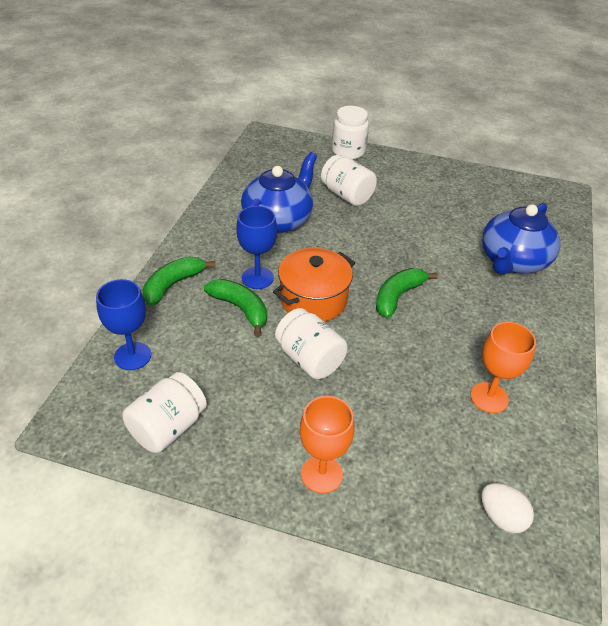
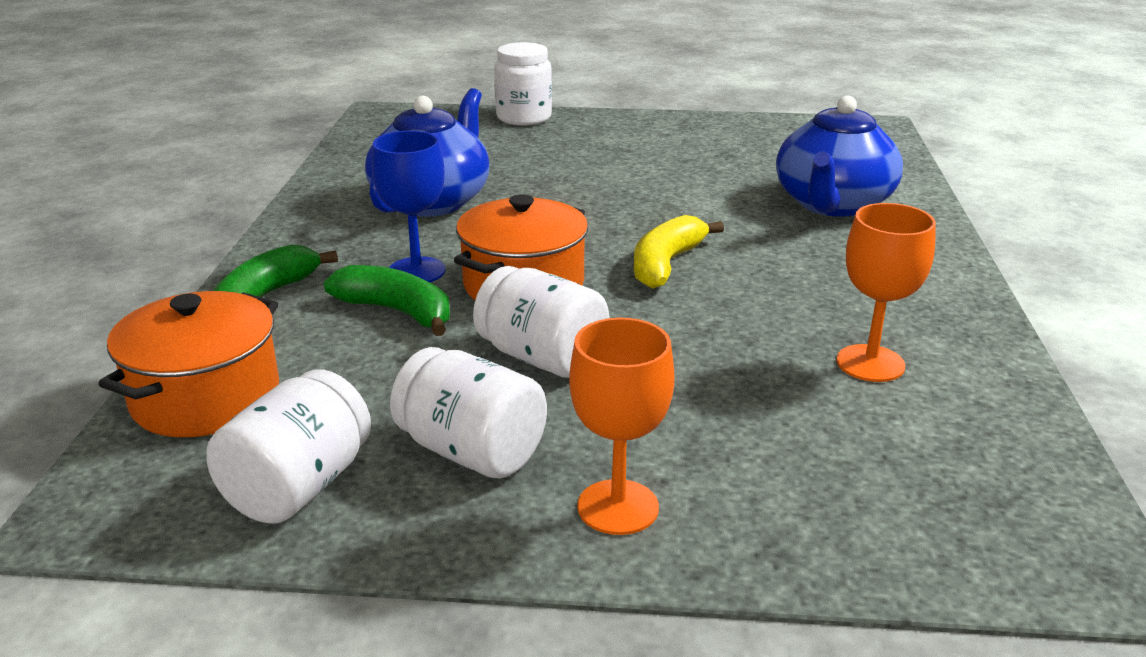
camera: 10 degrees left, 15 degrees down
blue goblet [96,279,151,370] -> orange pot [98,291,279,437]
white jar [321,155,377,206] -> white jar moved to [390,347,547,479]
green banana [376,268,438,318] -> yellow banana [634,215,724,289]
white egg [481,483,534,533] -> none

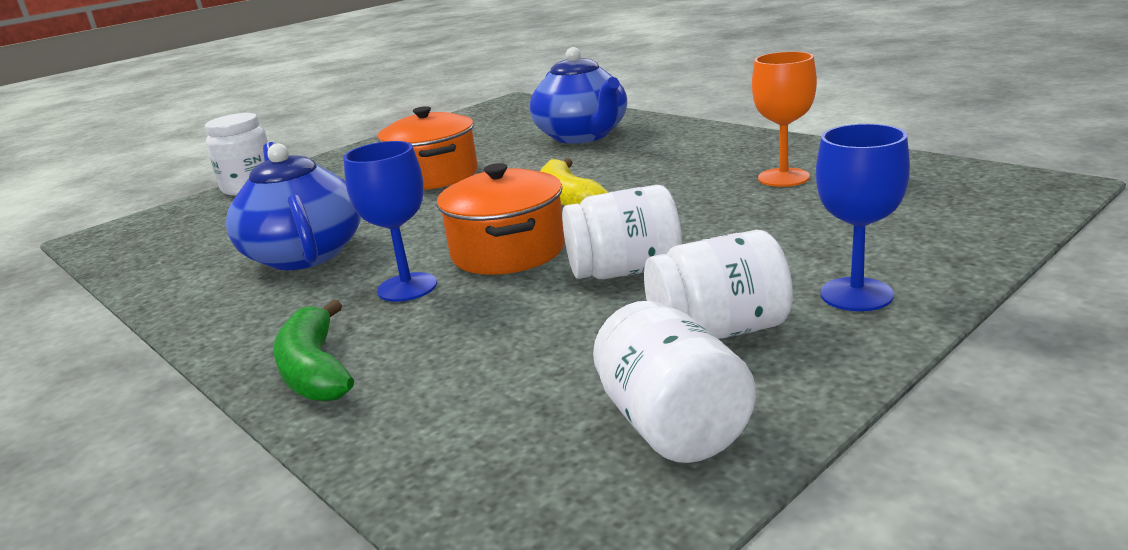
camera: 45 degrees left, 5 degrees down
orange pot [98,291,279,437] -> orange pot moved to [377,106,478,190]
green banana [324,265,450,336] -> none
orange goblet [569,317,674,535] -> blue goblet [816,124,910,312]

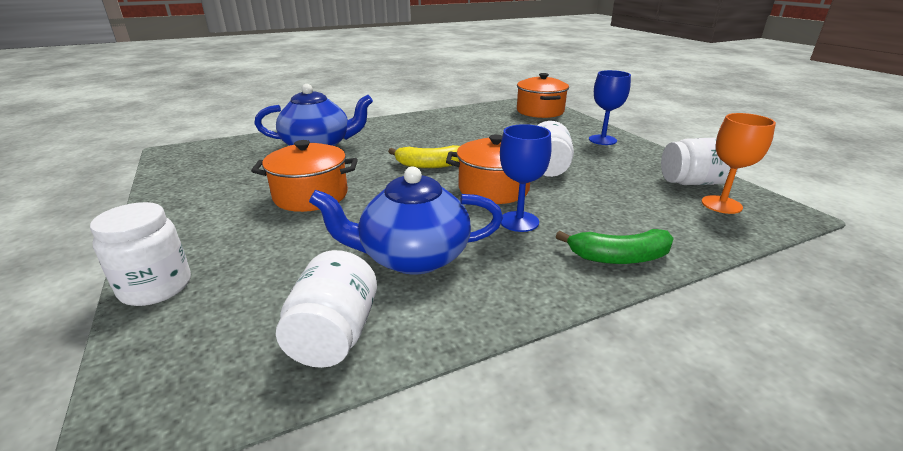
camera: 75 degrees left, 5 degrees up
white jar [644,230,793,339] -> white jar moved to [276,250,377,368]
orange goblet [752,51,817,187] -> orange goblet moved to [702,113,776,214]
none -> orange pot [517,73,569,118]

